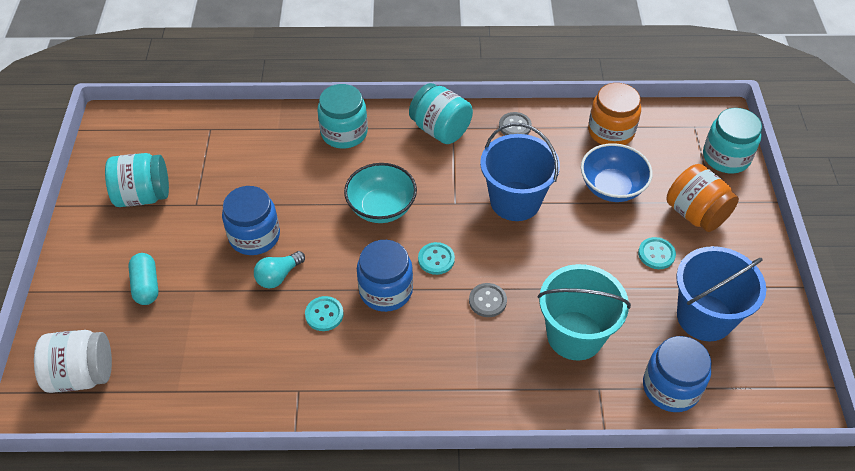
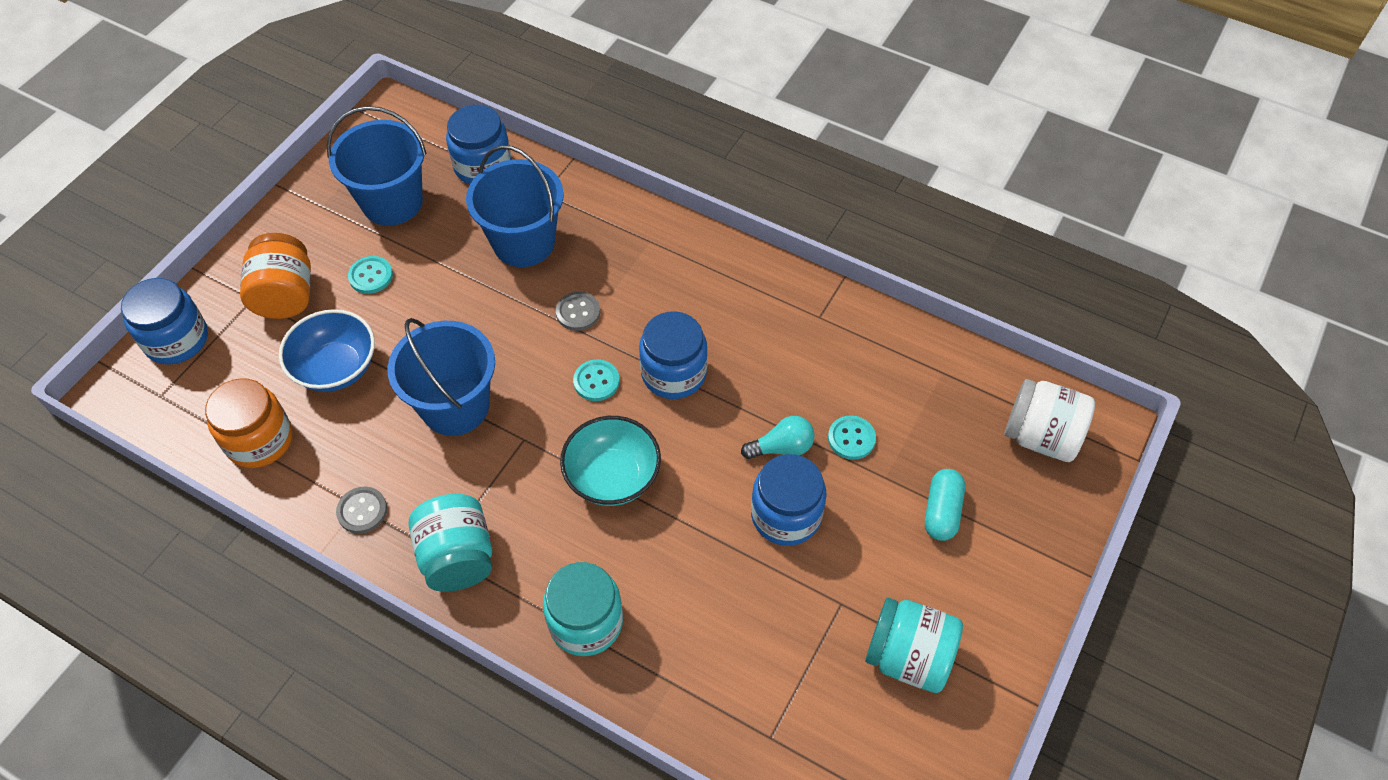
camera: 150 degrees left, 5 degrees up
turquoise button [305,296,344,331] -> turquoise button moved to [828,415,876,460]
turquoise bucket [538,264,631,360] -> blue bucket [466,145,564,267]
turquoise jar [703,108,762,174] -> blue jar [121,278,208,365]

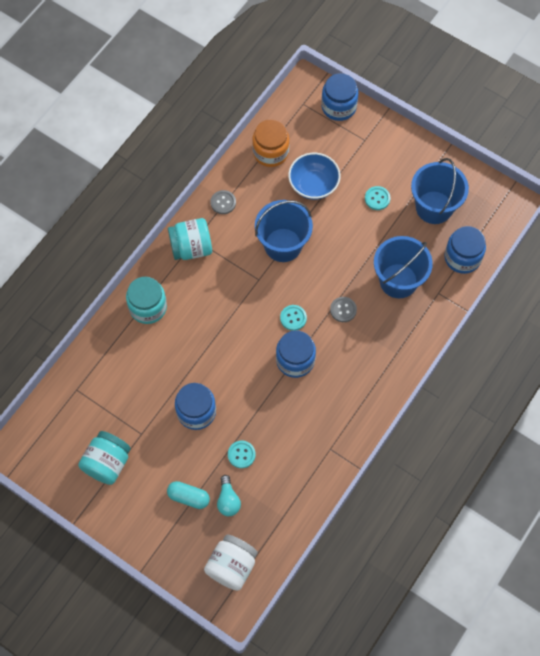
camera: 95 degrees right, 10 degrees up
orange jar [240,233,311,319] -> none
turquoise bowl [560,416,661,506] -> none
turquoise light bulb [741,416,814,459] -> turquoise light bulb moved to [217,475,241,516]

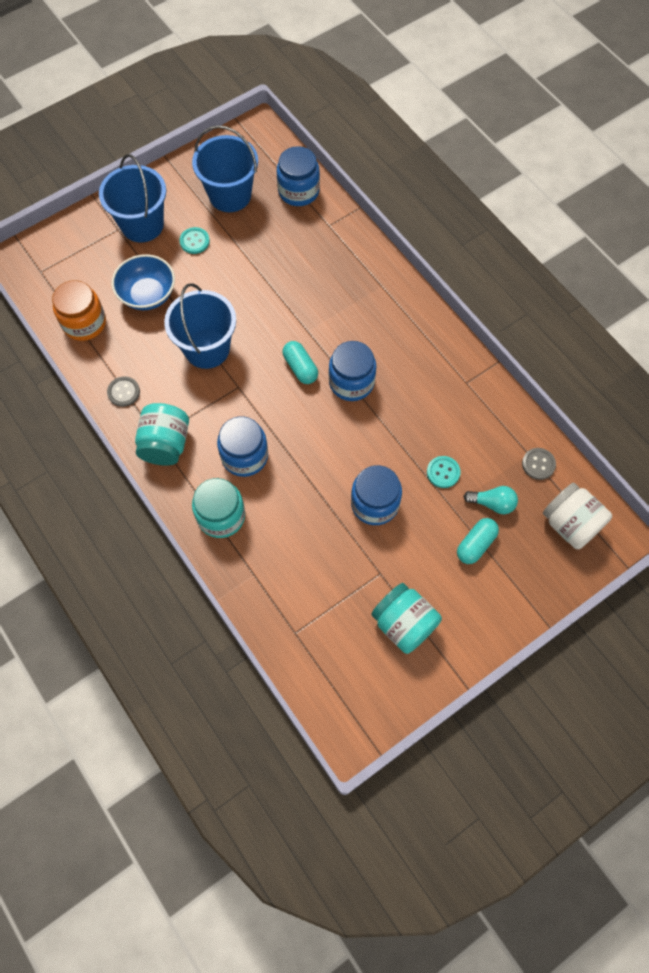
camera: 70 degrees left, 0 degrees up
turquoise button [280,305,307,331] -> turquoise capsule [283,341,318,384]
blue jar [321,73,358,121] -> blue jar moved to [217,417,268,477]
grey button [330,297,357,322] -> grey button moved to [522,448,556,480]
blue bucket [374,236,433,298] -> blue bucket moved to [99,154,166,242]

